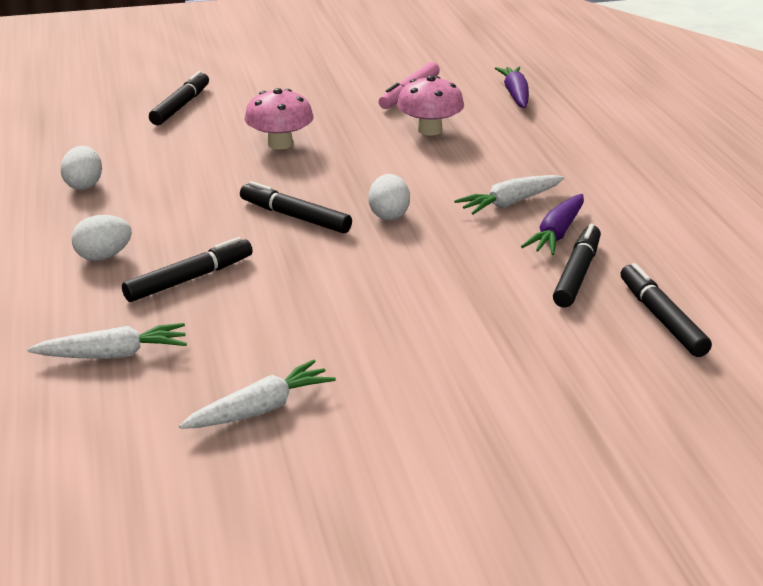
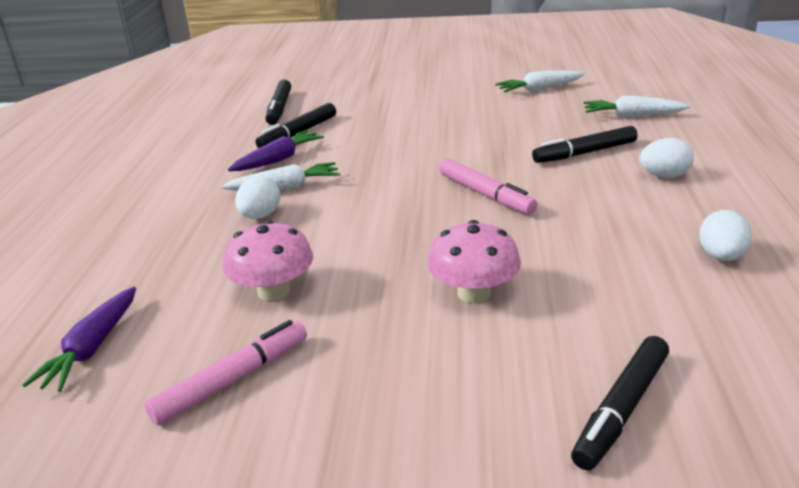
camera: 160 degrees left, 0 degrees up
black marker [240,181,352,233] -> pink marker [439,159,537,214]
white egg [369,174,410,220] -> white egg moved to [235,176,280,219]

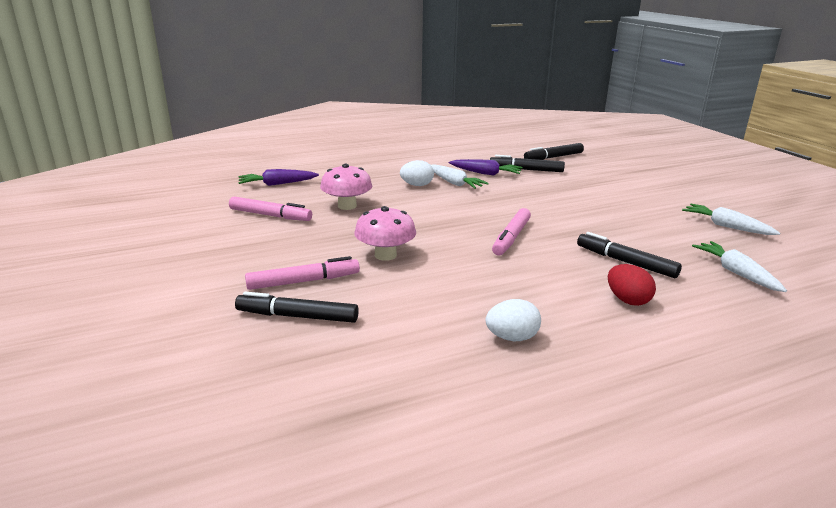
camera: 60 degrees right, 5 degrees down
white egg [640,138,694,178] -> red egg [608,264,656,306]
none -> pink marker [245,256,360,290]

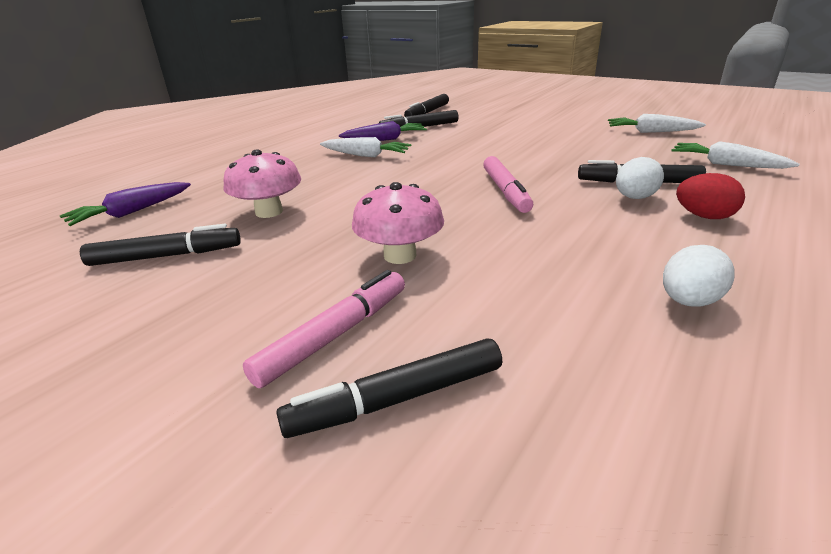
camera: 30 degrees left, 5 degrees up
pink marker [229,196,312,221] -> black marker [80,224,241,266]
white egg [400,160,434,186] -> white egg moved to [616,157,664,199]

